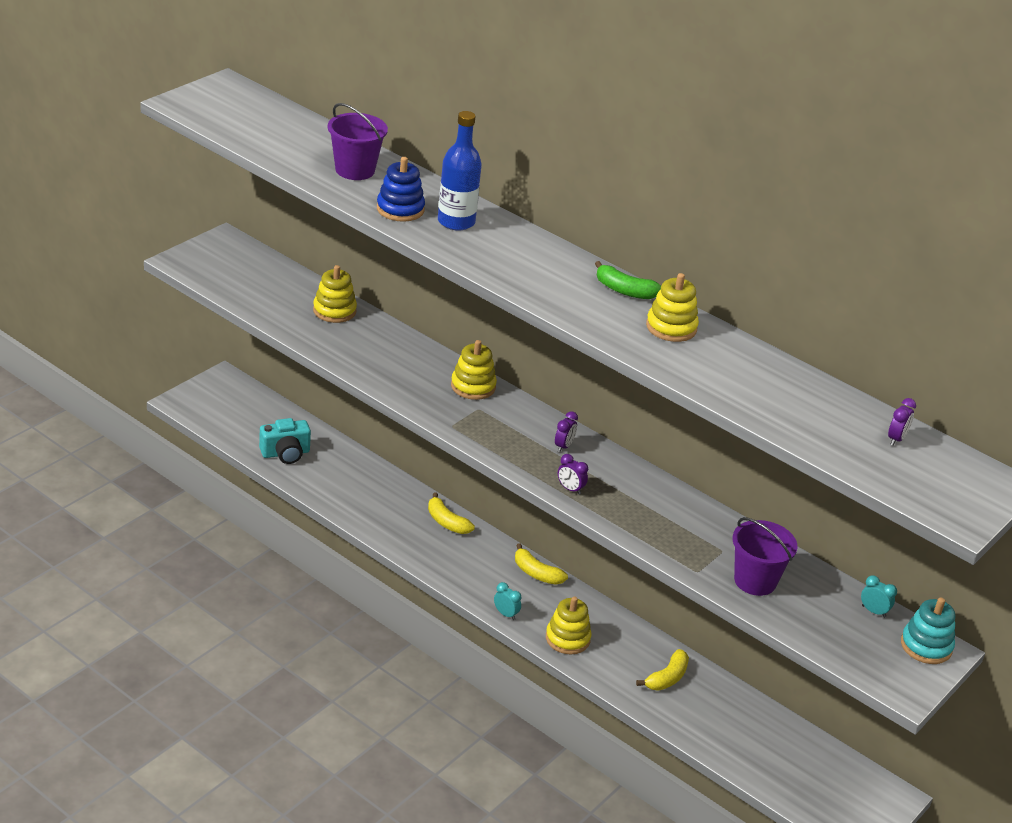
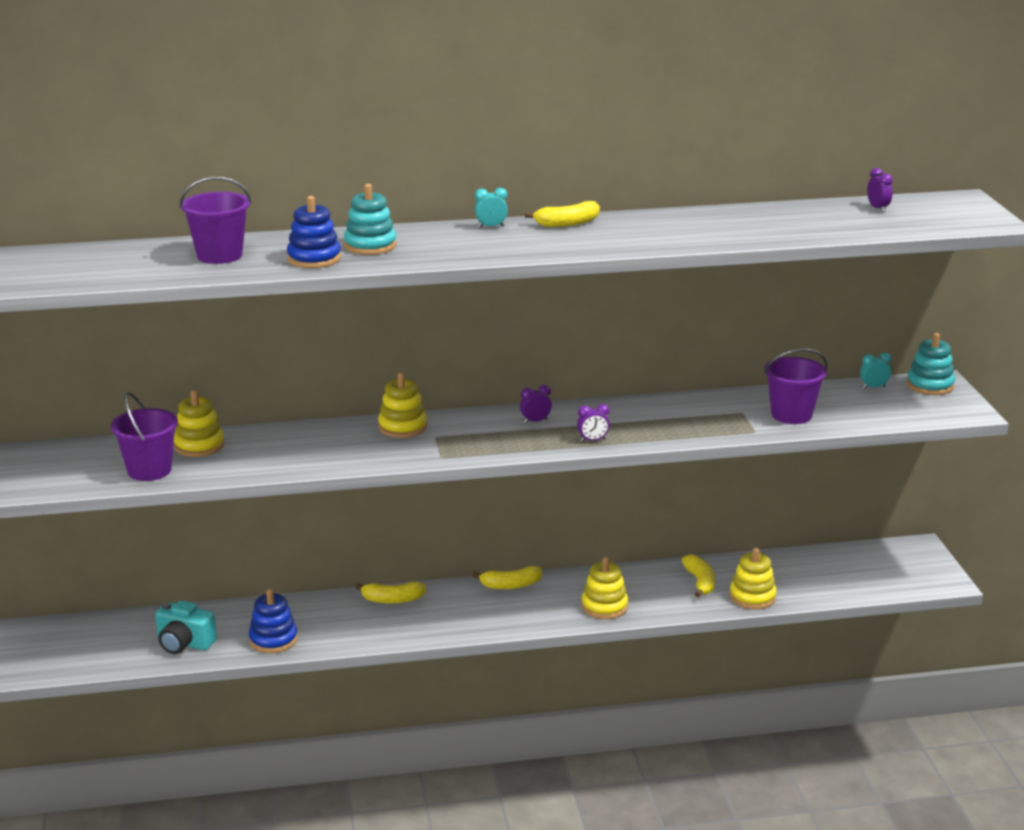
camera: 45 degrees left, 10 degrees down
turquoise camera [259,418,311,464] -> turquoise camera turned 90 degrees clockwise [155,600,217,654]
blue bottle [438,111,482,231] -> turquoise stacking toy [344,184,397,255]
turquoise clock [494,582,522,620] -> turquoise clock moved to [475,188,508,228]
purple clock [555,411,578,452] -> purple clock turned 90 degrees counterclockwise [520,385,552,424]
green banana [595,261,661,299] -> yellow banana [525,201,600,227]
yellow stacking toy [646,273,699,342] -> yellow stacking toy moved to [730,548,777,609]
none -> purple bucket [111,392,178,481]
none -> blue stacking toy [249,589,298,653]

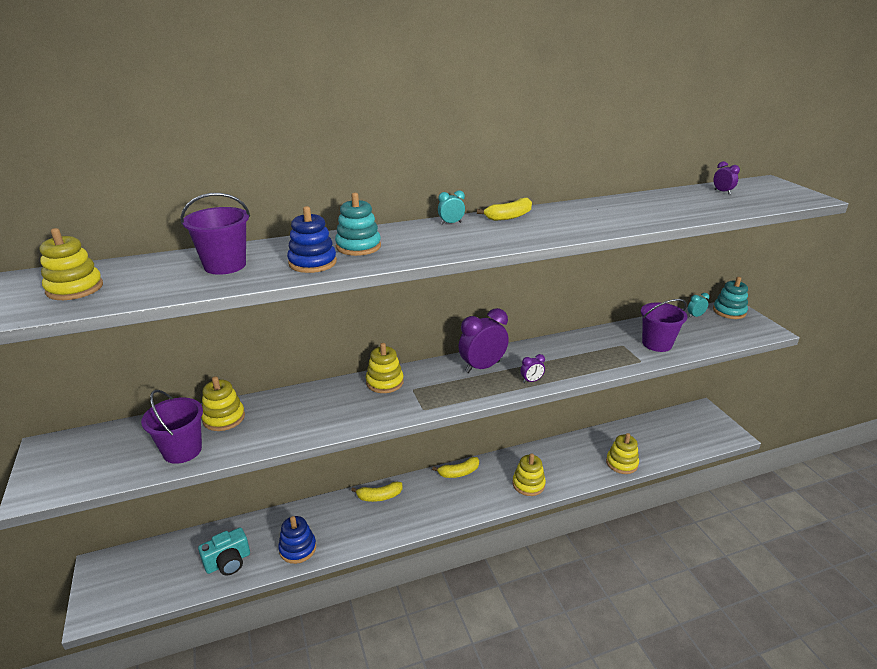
camera: 10 degrees left, 5 degrees up
turquoise camera [155,600,217,654] -> turquoise camera turned 45 degrees counterclockwise [198,527,250,575]
purple clock [520,385,552,424] -> purple clock [458,308,509,373], size x2.15
yellow banana [682,555,715,598] -> none
none -> yellow stacking toy [40,228,103,300]

